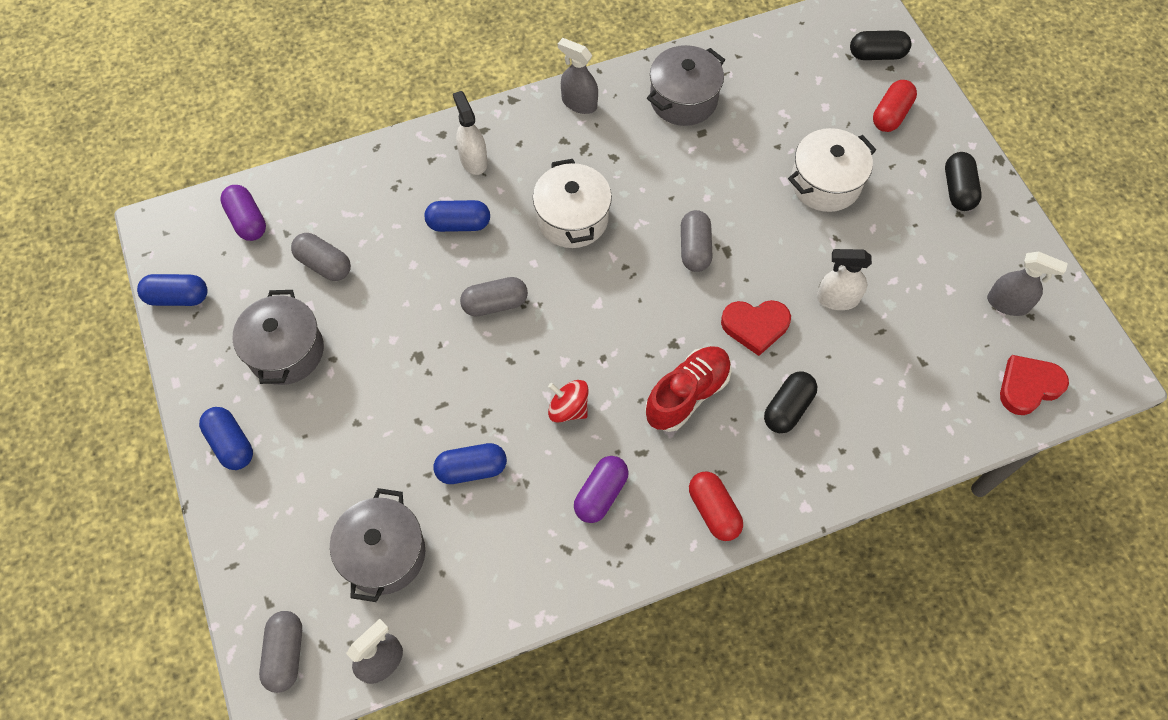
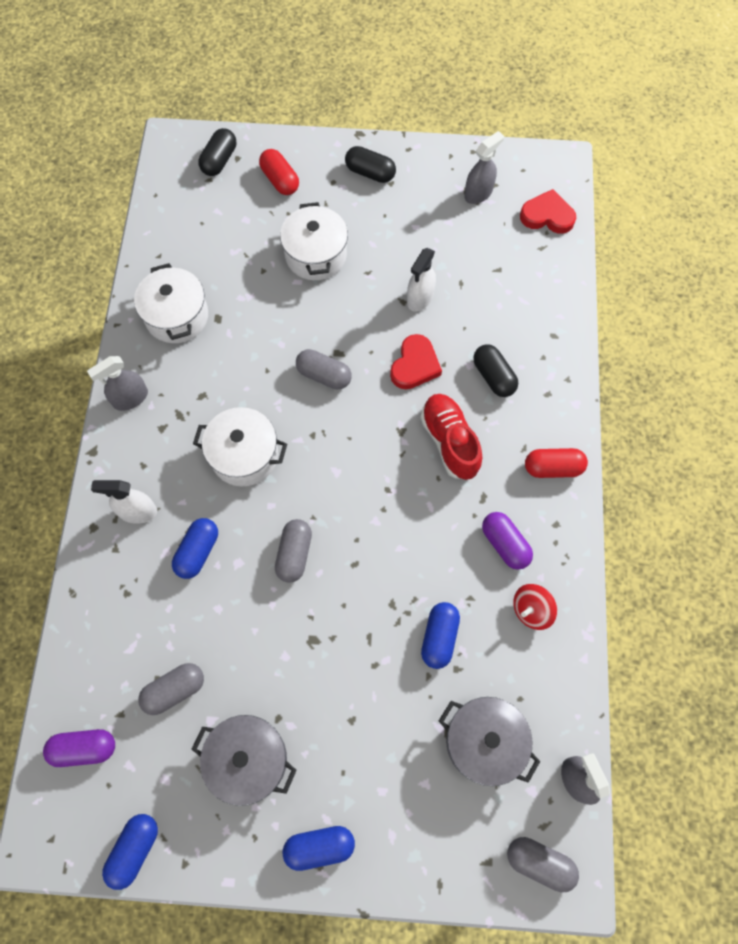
camera: 65 degrees left, 5 degrees up
red spinning top [548,380,589,423] -> red spinning top moved to [514,584,557,630]
grey pot [647,45,725,126] -> white pot [134,263,208,343]
red heart [1000,355,1069,415] -> red heart turned 105 degrees clockwise [520,189,576,234]

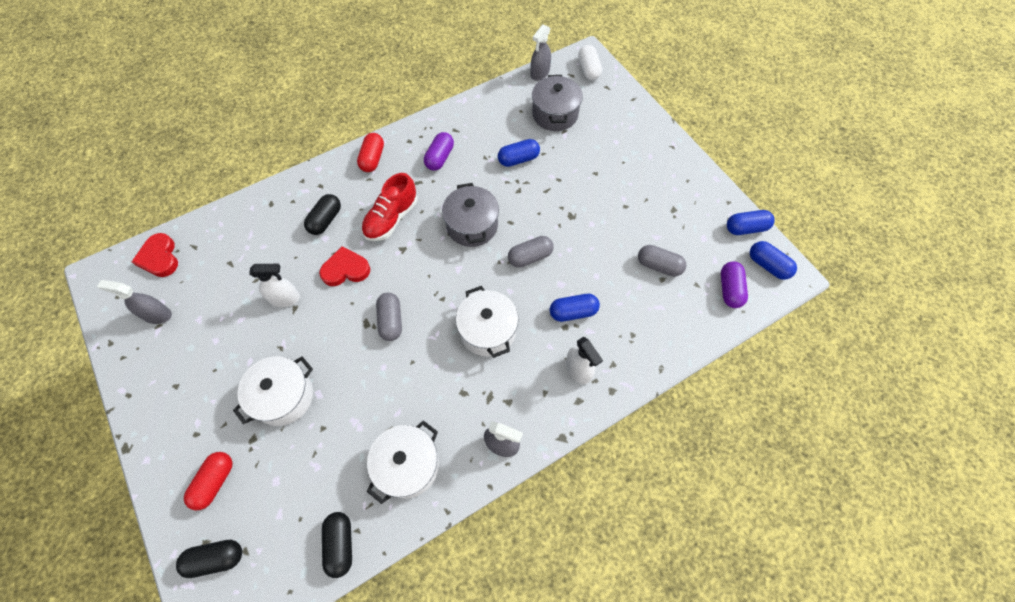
camera: 125 degrees left, 5 degrees down
purple capsule [43,729,115,767] -> purple capsule turned 45 degrees clockwise [721,261,748,308]
grey pot [192,715,297,806] -> grey pot moved to [442,183,499,247]
blue capsule [283,826,355,871] -> blue capsule moved to [750,241,797,280]
black capsule [345,146,396,183] -> black capsule moved to [322,512,352,578]
grey capsule [507,837,579,892] -> white capsule [578,45,602,80]
red spinning top [514,584,557,630] -> none
red capsule [525,448,588,478] -> red capsule turned 45 degrees clockwise [357,133,384,172]

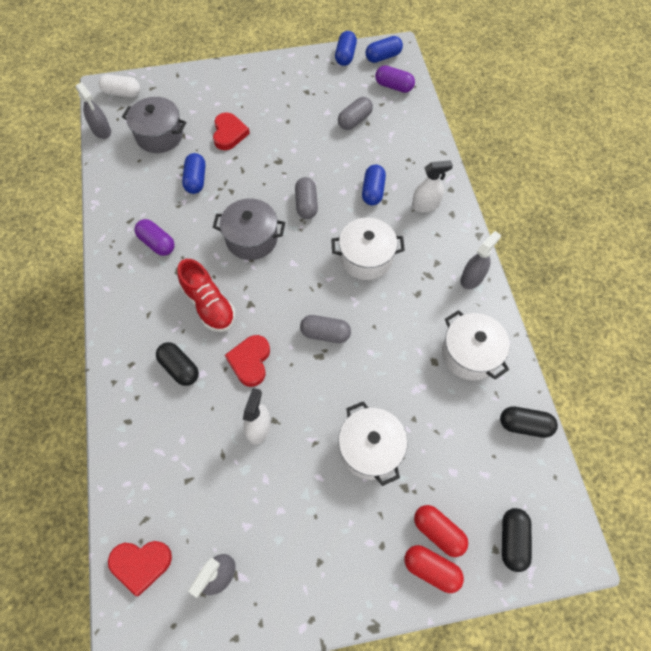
camera: 70 degrees left, 0 degrees up
red capsule [357,133,384,172] -> red capsule moved to [404,545,464,593]
none -> red heart [213,112,250,150]

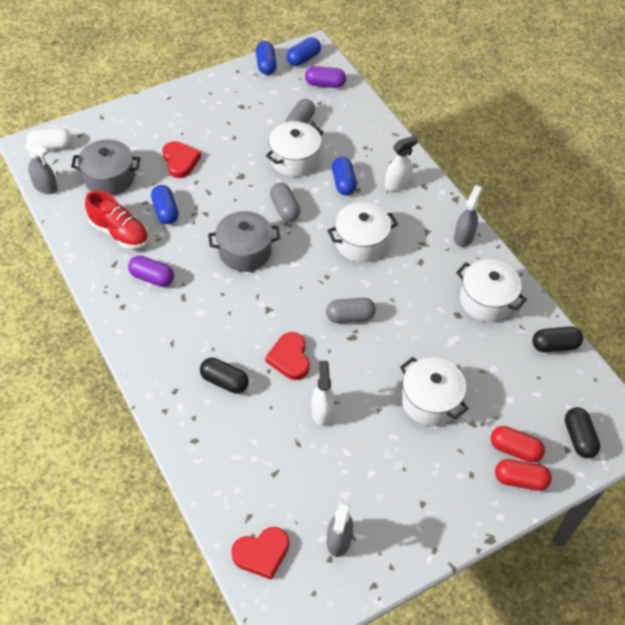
camera: 20 degrees left, 10 degrees down
red shoe [177,259,235,332] -> red shoe moved to [85,190,149,249]
none -> white pot [266,122,324,177]

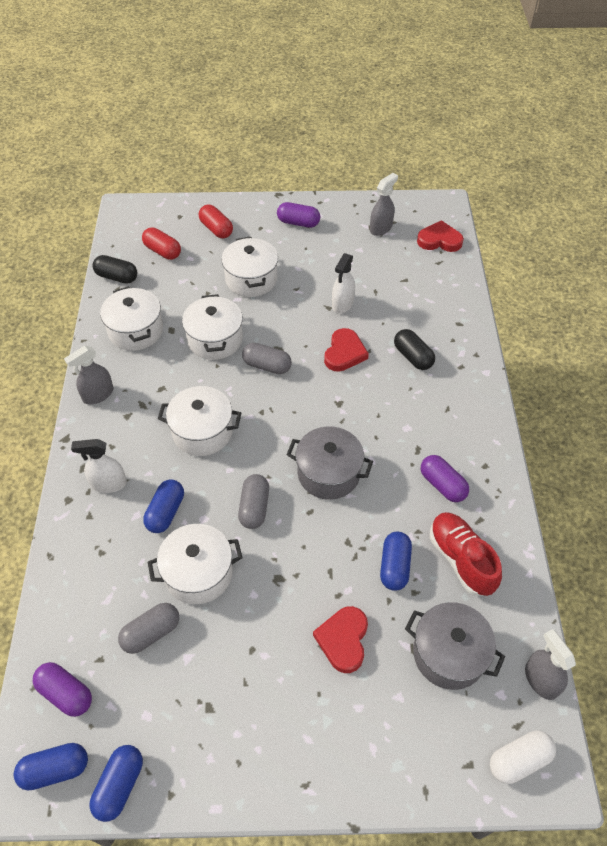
camera: 150 degrees left, 0 degrees up
white capsule [26,128,72,150] -> white capsule turned 45 degrees counterclockwise [490,730,556,784]
red capsule [495,459,552,491] -> red capsule moved to [142,227,181,260]
black capsule [565,407,600,458] -> none
none -> white pot [182,294,243,360]
none -> purple capsule [277,202,320,228]

